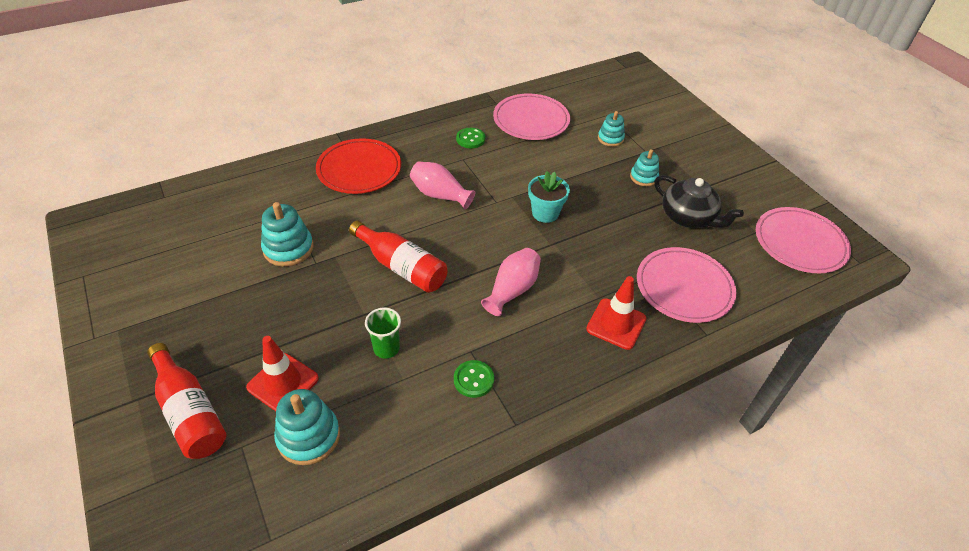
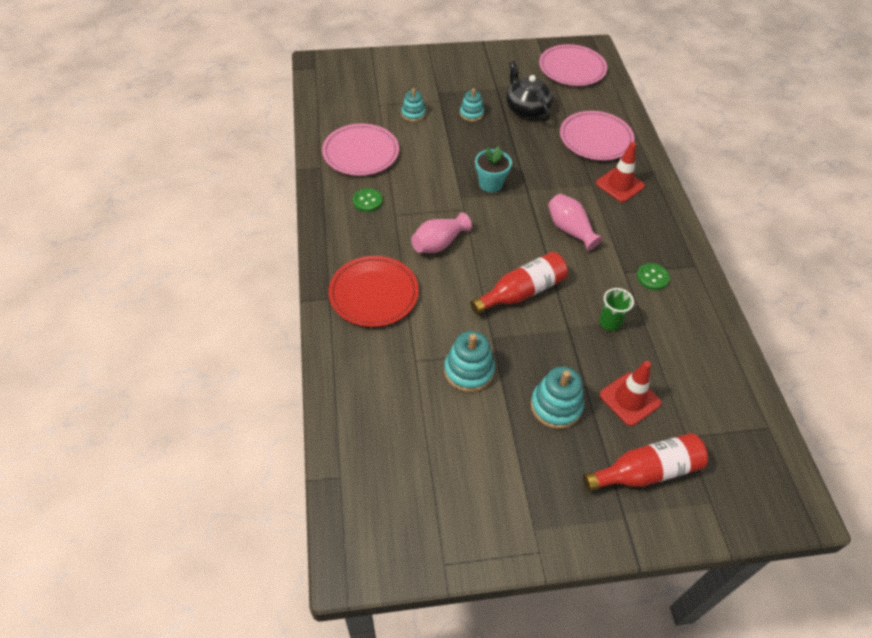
camera: 70 degrees left, 5 degrees up
turquoise stacking toy [274,389,340,465] -> turquoise stacking toy moved to [531,367,584,429]
black teapot [654,175,744,228] -> black teapot turned 90 degrees counterclockwise [506,61,553,121]

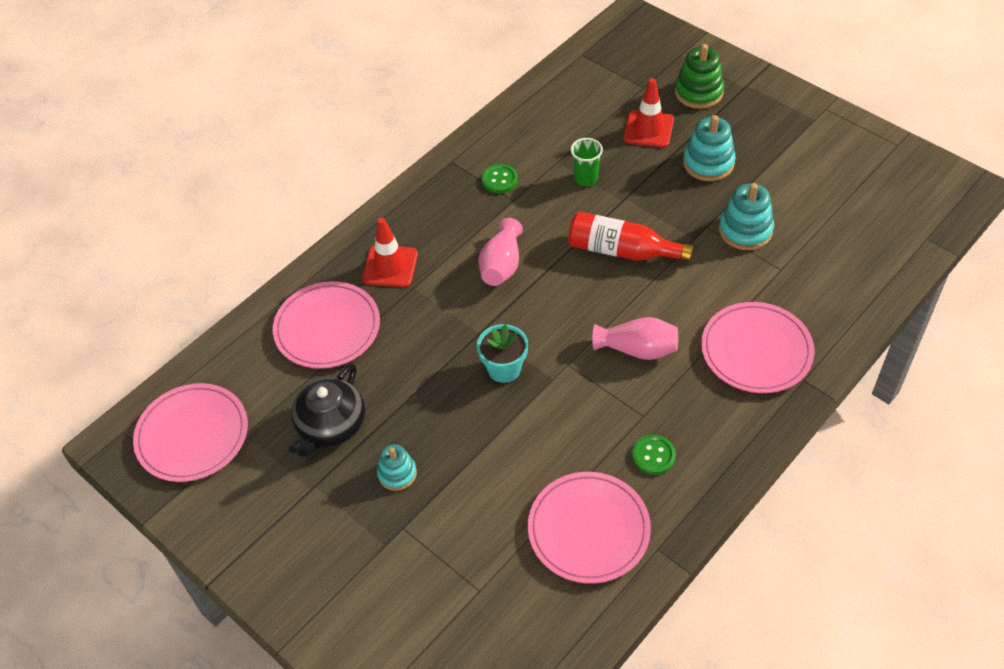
camera: 125 degrees left, 0 degrees up
red plate [328,256,419,327] -> pink plate [701,302,814,393]
turquoise stacking toy [401,89,426,122] -> none
red bottle [583,433,708,492] -> green stacking toy [675,44,724,109]

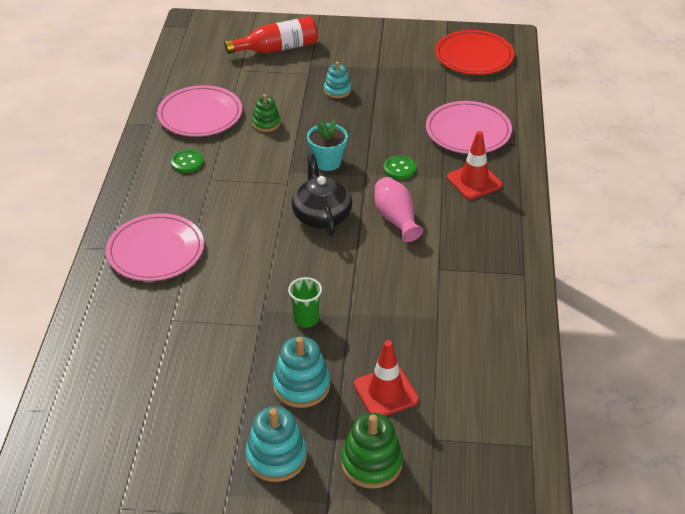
camera: 140 degrees right, 10 degrees down
pink plate [133,383,248,482] -> red plate [435,30,514,75]
black teapot [289,363,365,457] -> black teapot moved to [292,154,352,236]
green button [482,164,518,193] -> green button moved to [384,156,416,180]
red bottle [568,212,693,262] -> red bottle moved to [224,17,318,54]
green cup [571,138,603,186] -> green cup moved to [288,277,322,328]
pink vase [592,317,678,360] -> none
turquoise stacking toy [719,183,774,250] -> turquoise stacking toy moved to [246,406,307,482]
none -> green stacking toy [252,94,281,132]

